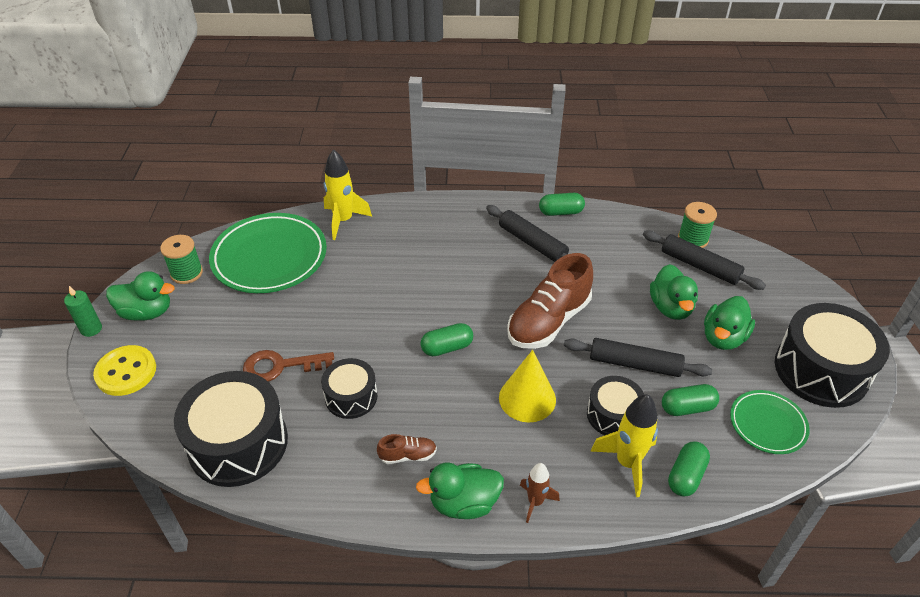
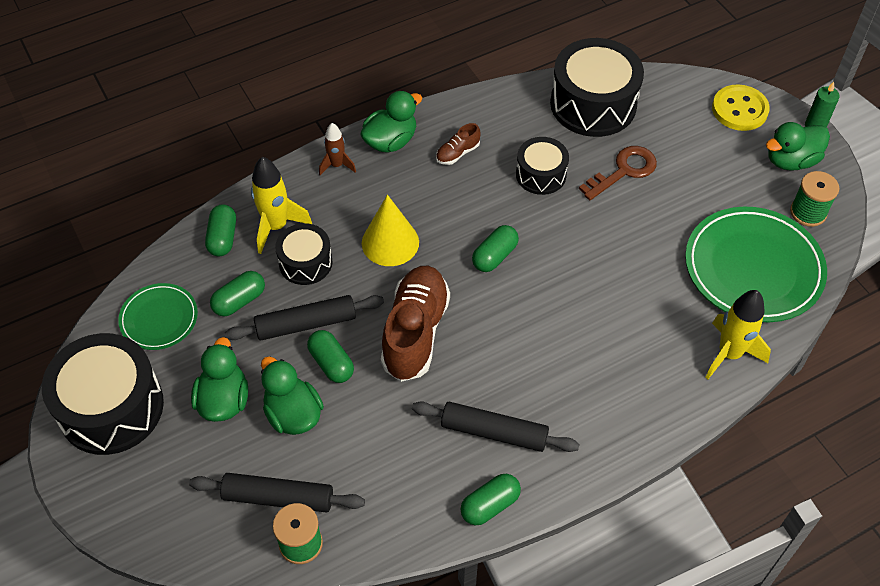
camera: 150 degrees right, 10 degrees up
none -> green capsule [307,330,354,383]

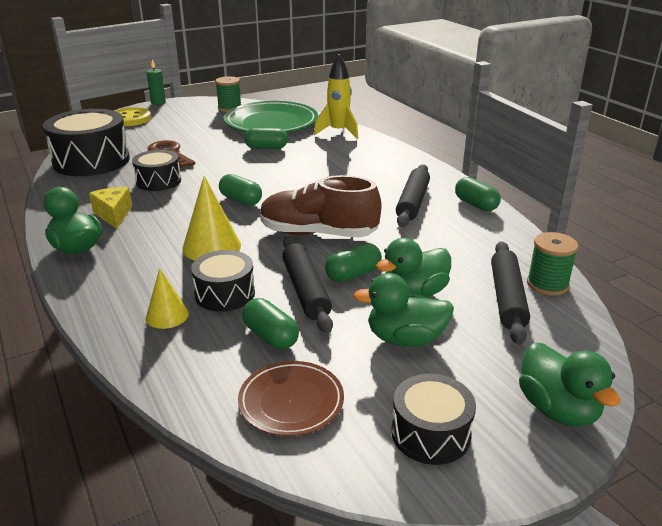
camera: 90 degrees left, 25 degrees down
black drum [42,333,164,455] -> black drum [391,374,476,465], size x0.56
green plate [118,283,198,350] -> brown plate [238,361,344,436]
green capsule [205,204,236,256] -> green capsule moved to [244,128,288,149]
yellow rocket [251,157,312,254] -> yellow cone [146,268,189,329]
brown rocket [319,123,356,175] -> none
brown shoe [436,123,480,165] -> yellow cheese [89,187,132,229]
green duck [766,122,830,171] -> green duck moved to [519,342,621,427]

